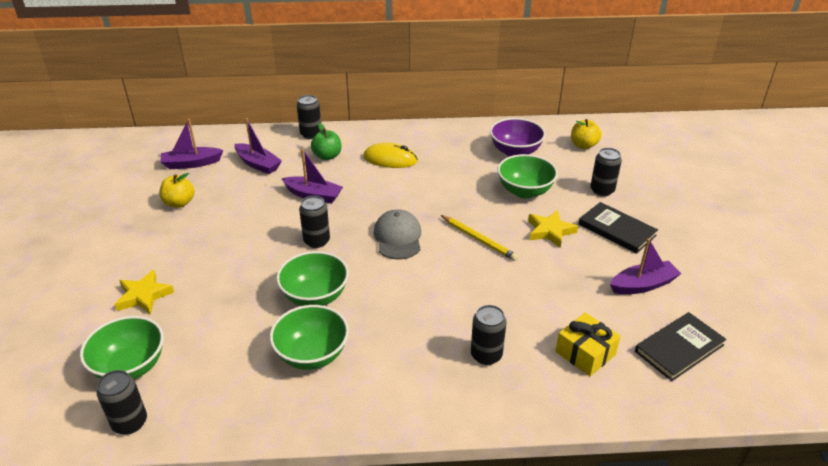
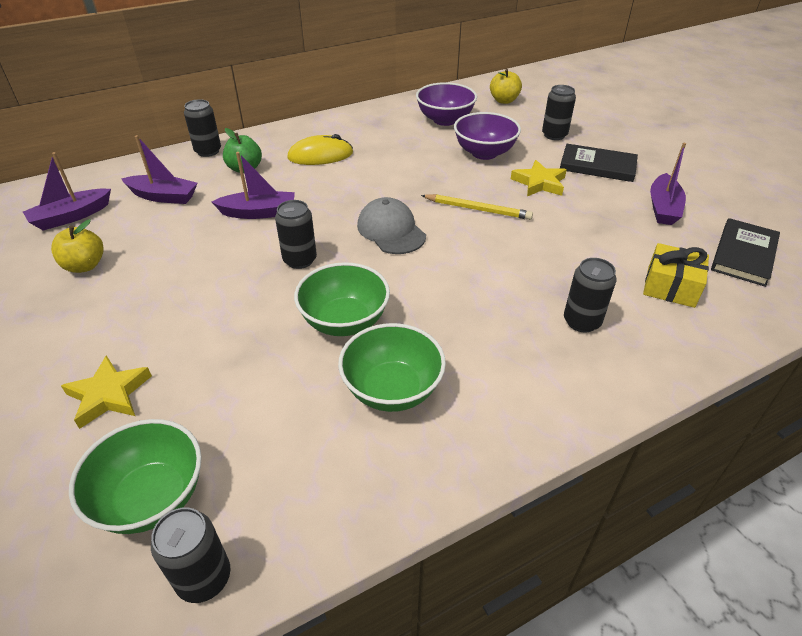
camera: 25 degrees left, 5 degrees up
green bowl [497,154,558,198] -> purple bowl [454,112,521,160]
purple boat [610,238,681,294] -> purple boat turned 150 degrees clockwise [650,143,686,225]

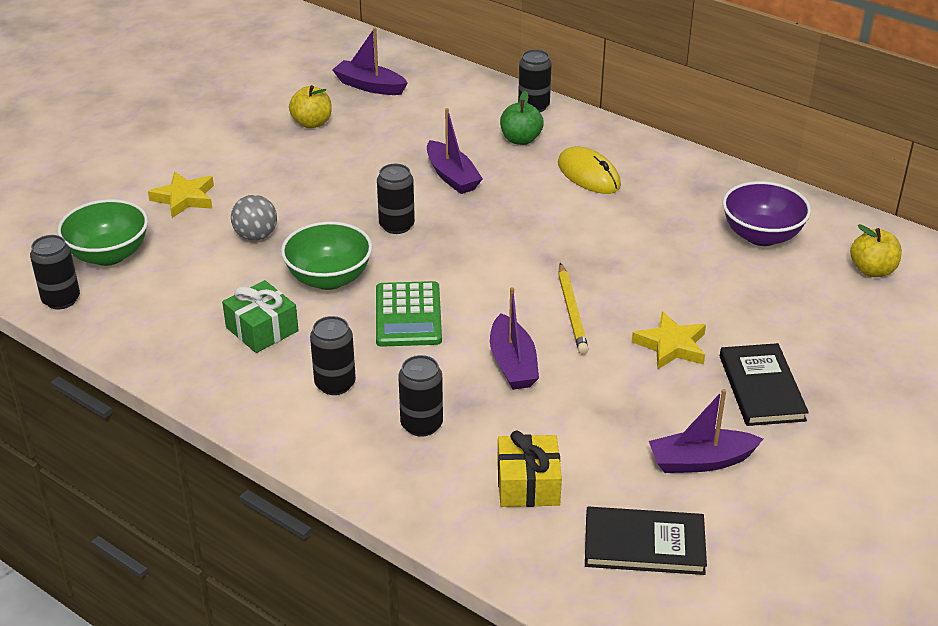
camera: 65 degrees right, 5 degrees down
purple boat [122,135,198,204] -> purple boat moved to [490,287,539,390]
green bowl [338,323,446,412] -> green gift [222,280,299,353]
grey cap [357,197,426,254] -> none
purple bowl [454,112,521,160] -> none
black can [542,85,576,140] -> black can moved to [310,316,356,395]
none -> grey ball [231,195,277,241]
none -> green calculator [376,281,442,347]

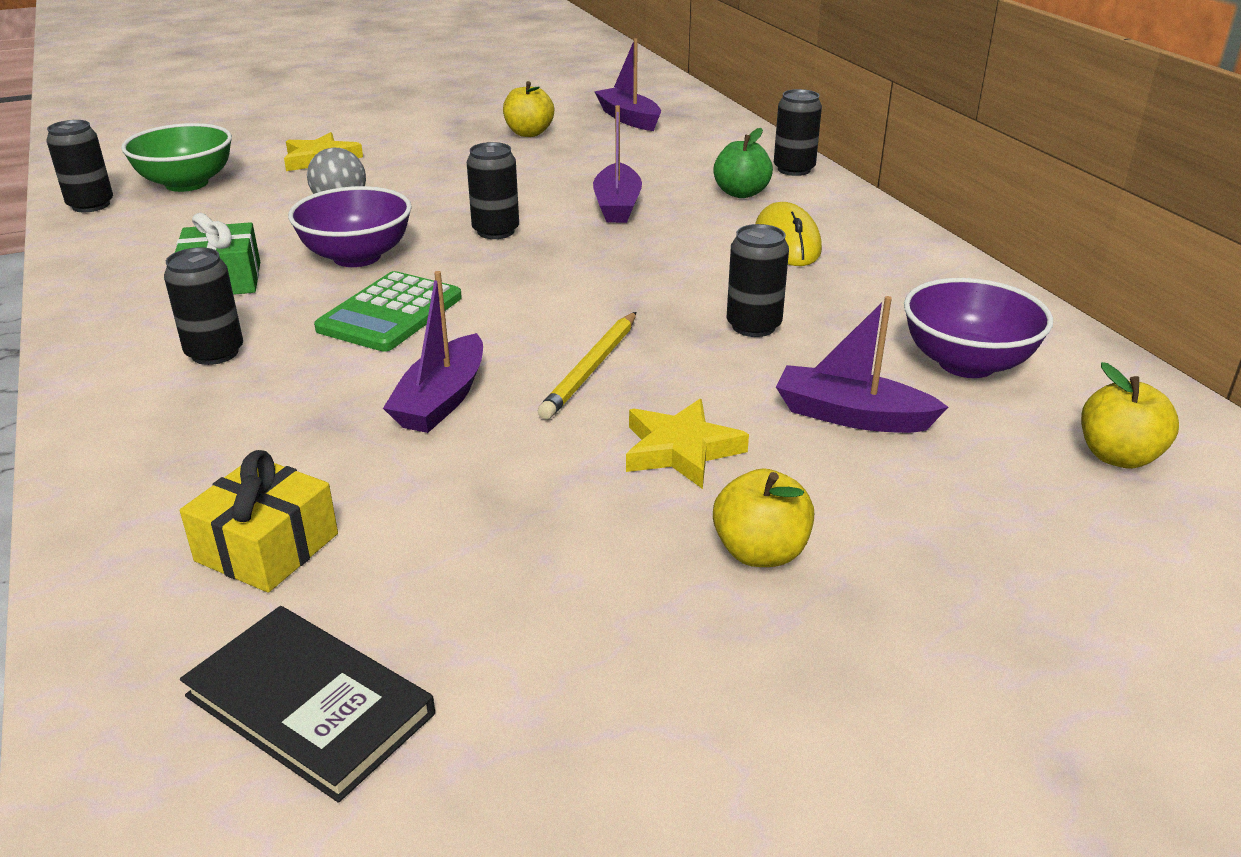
camera: 30 degrees right, 5 degrees down
green bowl [281,222,372,290] -> purple bowl [288,186,412,267]
black can [398,355,443,437] -> black can moved to [727,224,789,337]
purple boat [649,389,763,473] -> purple boat moved to [776,296,948,433]
black book [720,343,809,426] -> yellow apple [713,468,814,567]

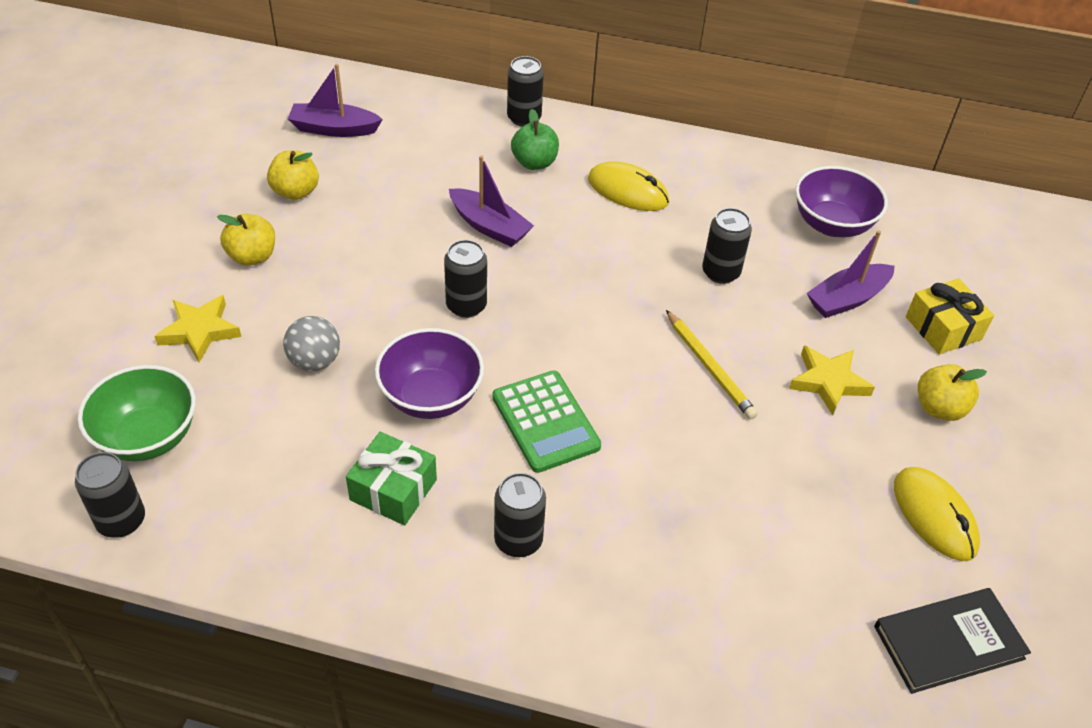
camera: 55 degrees left, 15 degrees up
yellow gift [180,450,338,593] -> yellow gift moved to [906,278,994,354]
purple boat [383,271,483,433] -> none
yellow apple [1081,362,1179,469] -> yellow apple moved to [217,214,275,266]
none -> yellow mouse [894,467,980,561]

